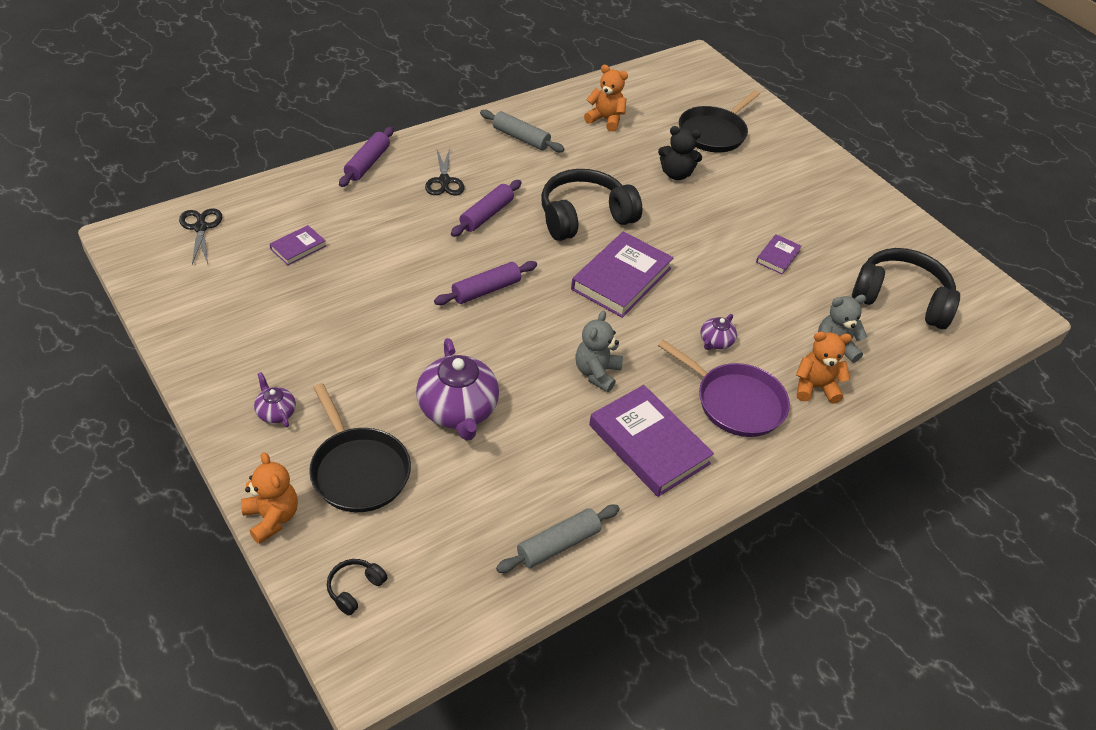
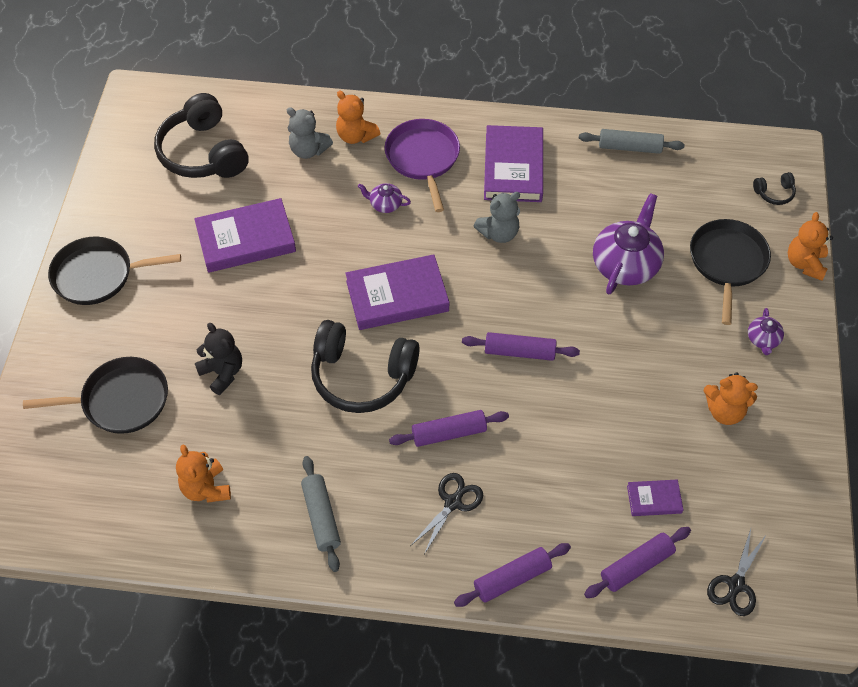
camera: 135 degrees left, 10 degrees up
purple teapot [700,314,737,350] -> purple teapot turned 150 degrees counterclockwise [358,183,411,213]
purple book [756,234,802,275] -> purple book [194,198,296,273], size x2.02
none -> black pan [48,237,181,305]
none -> purple rolling pin [584,527,691,598]
none -> orange teddy bear [704,372,758,425]

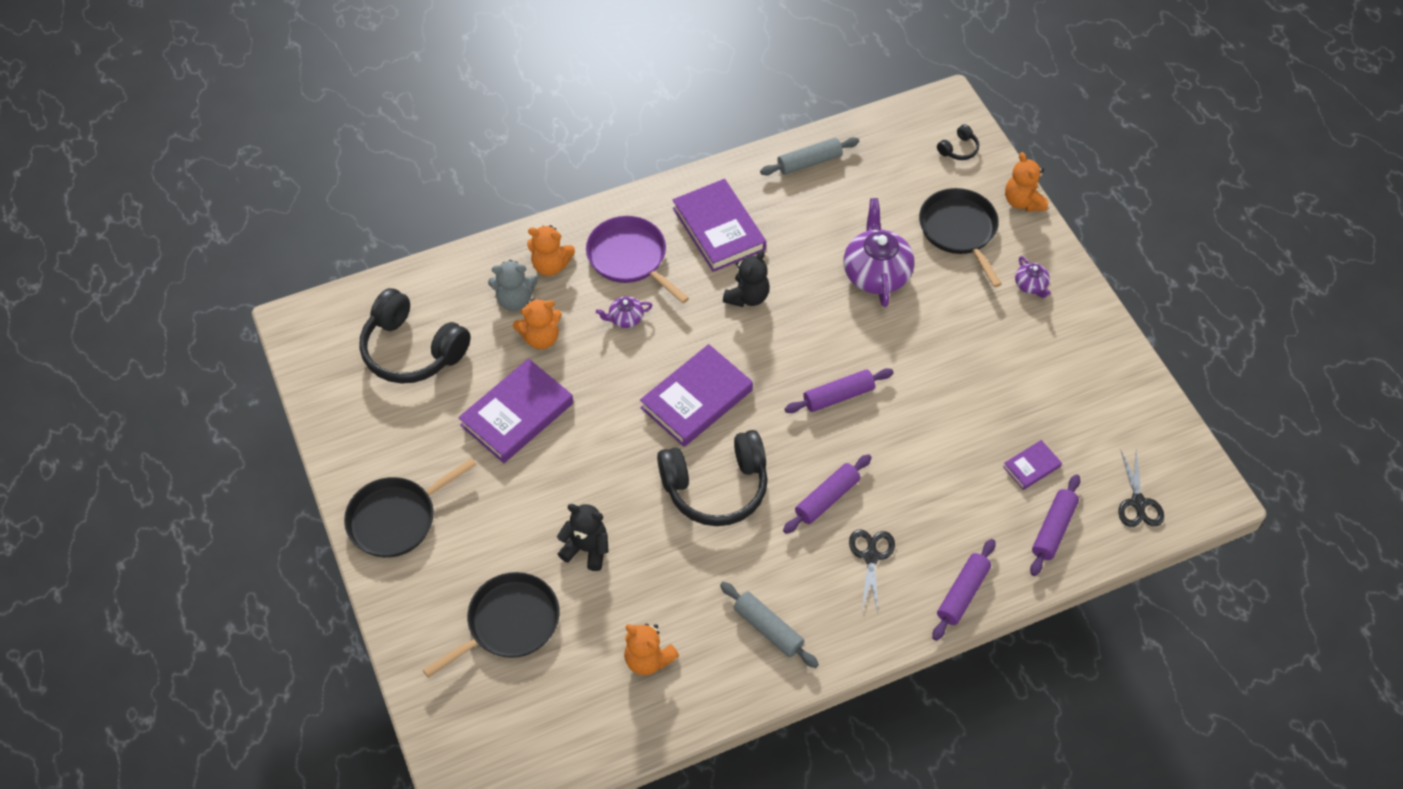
camera: 30 degrees left, 0 degrees up
grey teddy bear [474,192,520,243] -> black teddy bear [723,250,770,307]
orange teddy bear [704,372,758,425] -> orange teddy bear moved to [513,298,562,350]

